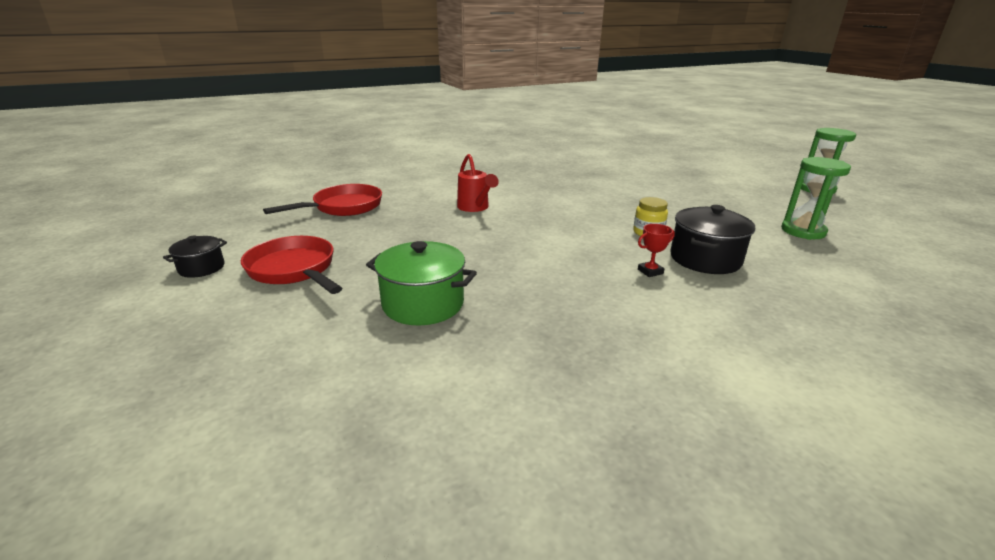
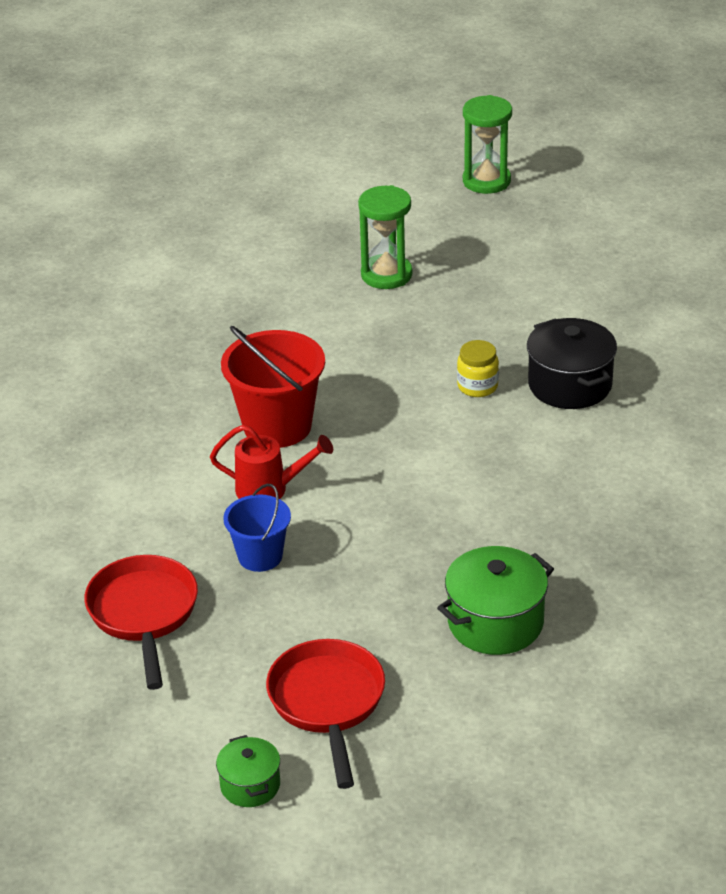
camera: 55 degrees left, 10 degrees up
black pot [163,236,227,278] -> green pot [216,735,280,807]
red pan [241,236,342,294] -> red pan turned 90 degrees clockwise [266,639,385,789]
red trophy [638,224,675,277] -> none
green hourglass [781,157,851,240] -> green hourglass moved to [358,185,412,289]
none -> red bucket [221,326,325,448]
none -> blue bucket [223,484,291,572]

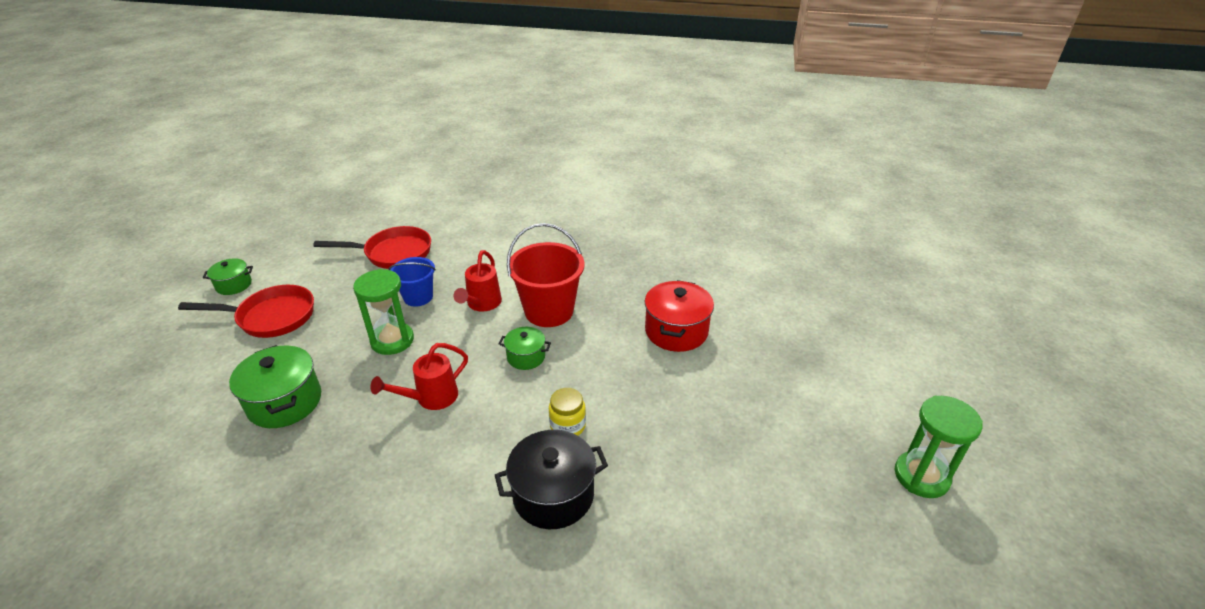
camera: 95 degrees right, 0 degrees up
green hourglass [358,185,412,289] -> green hourglass moved to [353,269,414,355]
none -> red watering can [371,343,468,410]
none -> green pot [499,327,551,370]
none -> red pot [644,280,714,352]

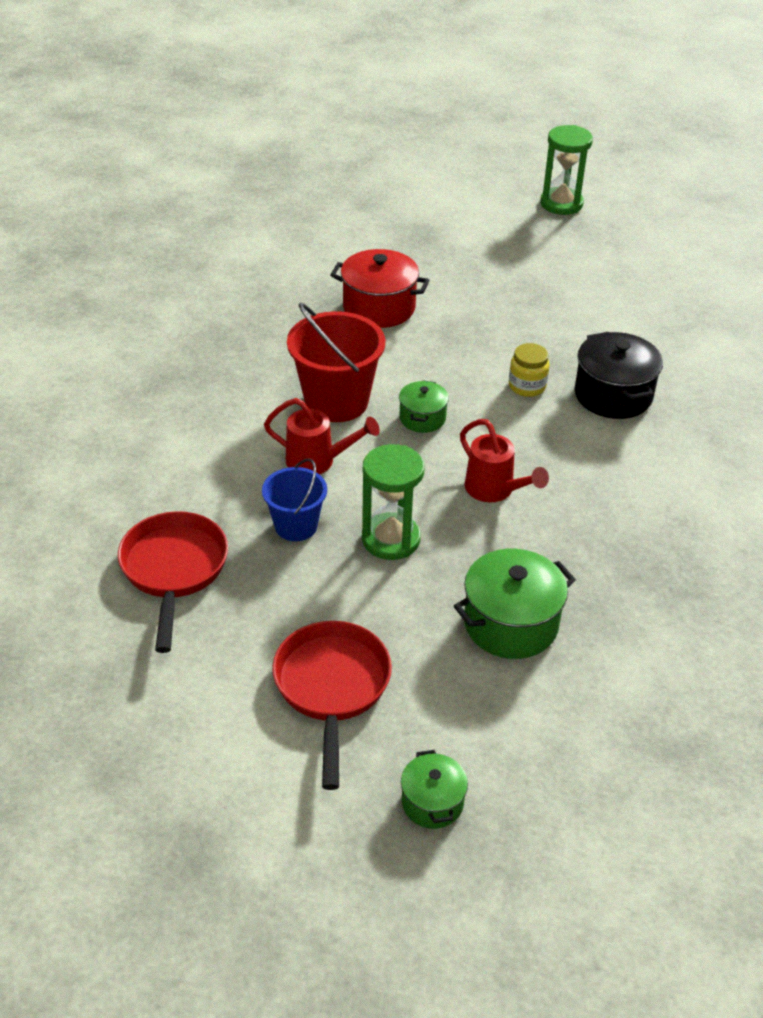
camera: 90 degrees left, 5 degrees up
green pot [203,258,253,295] -> green pot moved to [401,750,468,829]

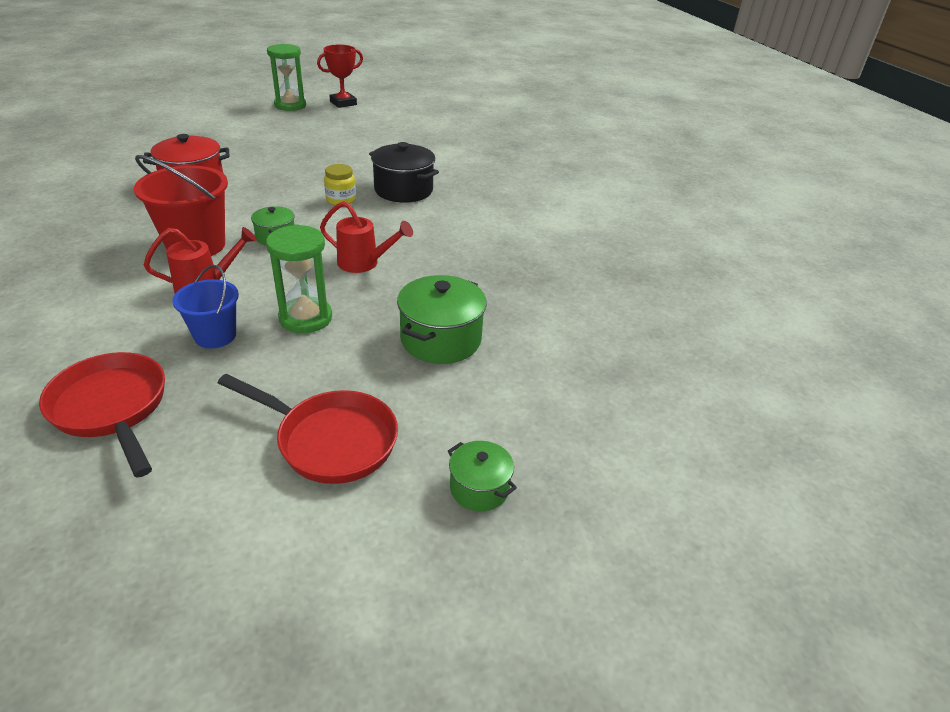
camera: 35 degrees left, 5 degrees down
red pan [272,621,392,790] -> red pan turned 150 degrees clockwise [218,374,398,484]
none -> red trophy [317,44,363,108]

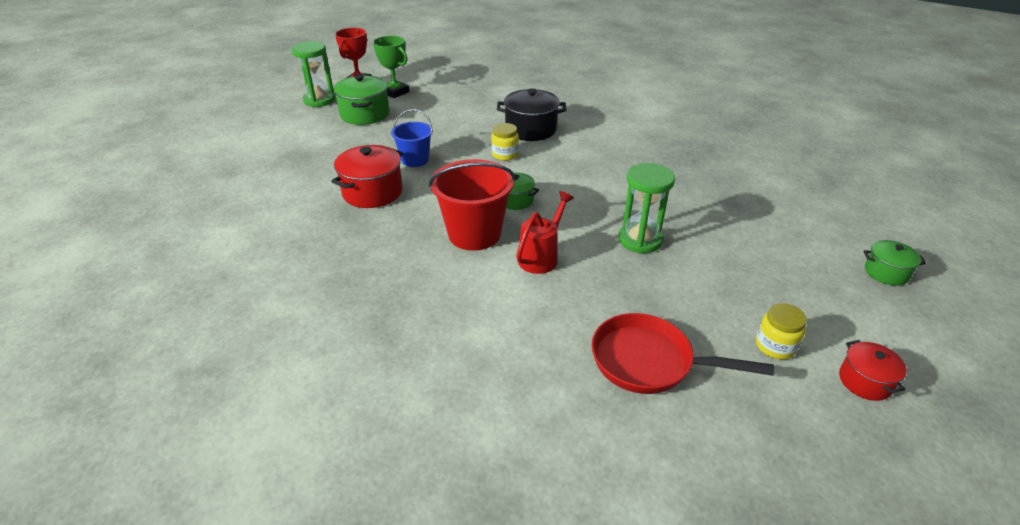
camera: 35 degrees left, 0 degrees up
blue bucket [172,265,239,349] -> blue bucket moved to [391,109,433,167]
red pan [218,374,398,484] -> none
red watering can [320,201,413,273] -> none
green pot [397,275,487,364] -> green pot moved to [333,74,390,125]
none -> green trophy [373,36,409,98]
none -> yellow jar [756,303,807,360]
none -> red pot [839,340,907,401]

